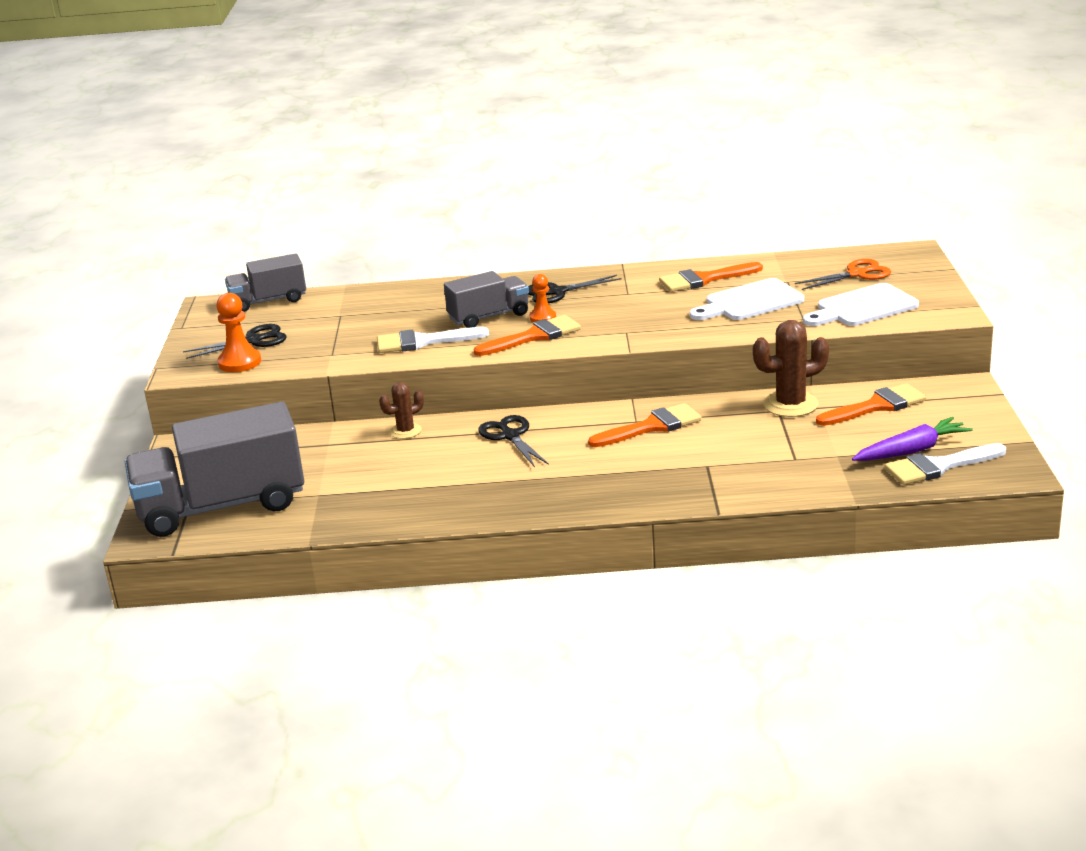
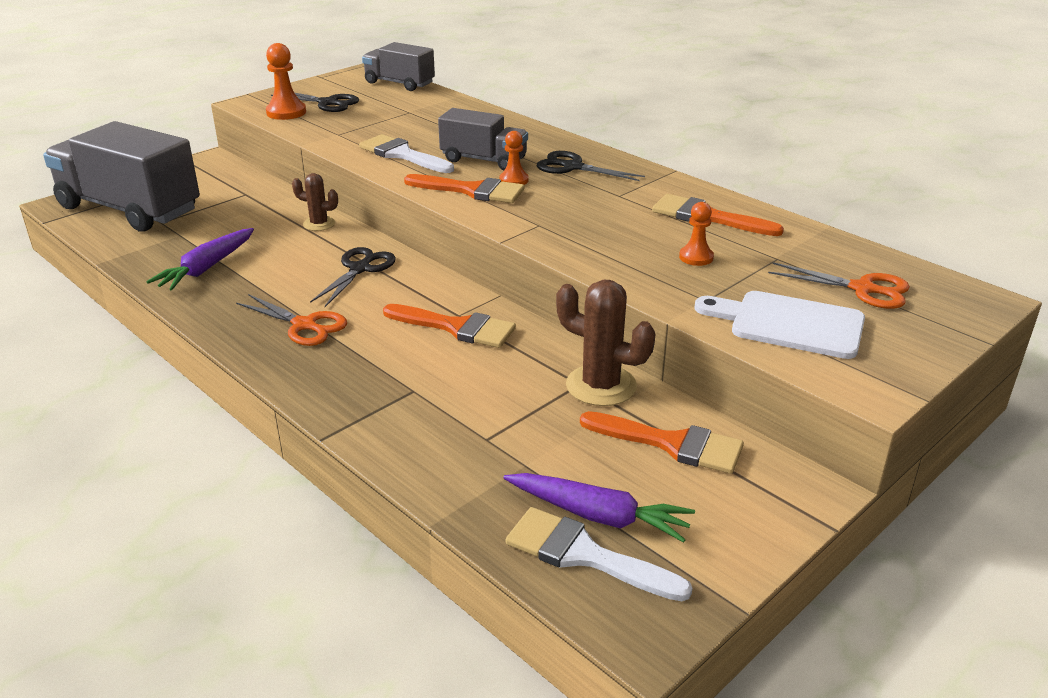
camera: 45 degrees right, 5 degrees up
white cutting board [690,278,804,320] -> orange pawn [679,202,714,266]
none -> purple carrot [146,228,254,291]
none -> orange scissors [236,294,347,346]

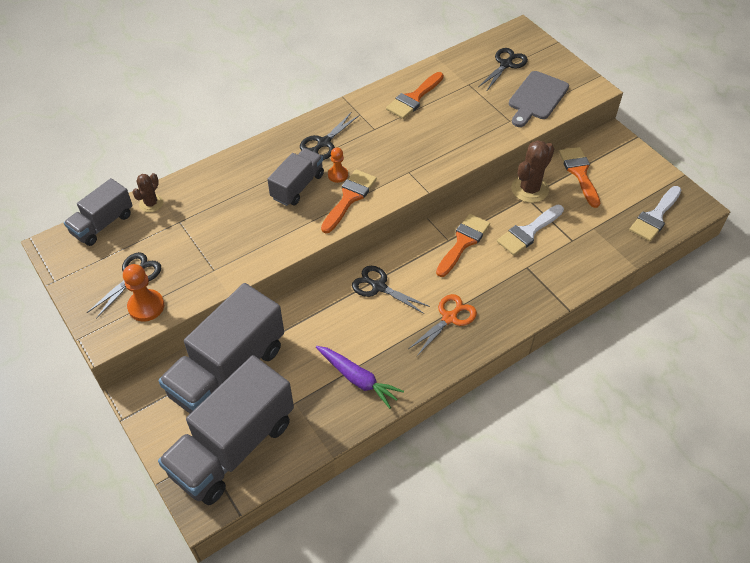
camera: 80 degrees left, 20 degrees up
brown cactus [292,173,338,231] -> brown cactus moved to [132,173,163,213]
white brush [359,134,454,173] -> white brush moved to [497,205,564,256]
purple carrot [503,473,695,543] -> none
orange brush [580,411,744,474] -> orange brush turned 45 degrees counterclockwise [559,147,600,208]
orange pawn [679,202,714,266] -> none
white cutting board [694,291,865,359] -> grey cutting board [509,71,569,127]
orange scissors [768,262,910,309] -> black scissors [478,48,528,92]
none -> grey truck [159,283,284,413]

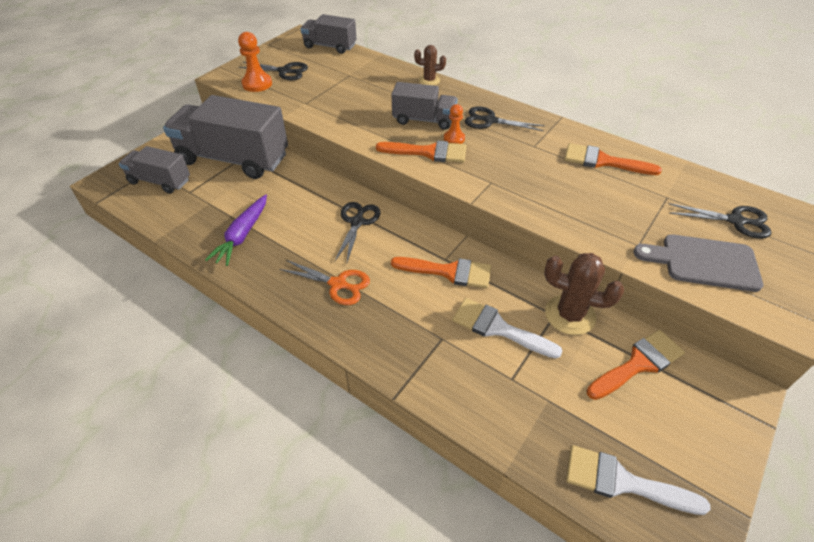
camera: 70 degrees right, 5 degrees down
brown cactus [132,173,163,213] -> brown cactus moved to [414,45,446,86]
grey truck [158,355,294,505] -> grey truck [119,146,190,194], size x0.55

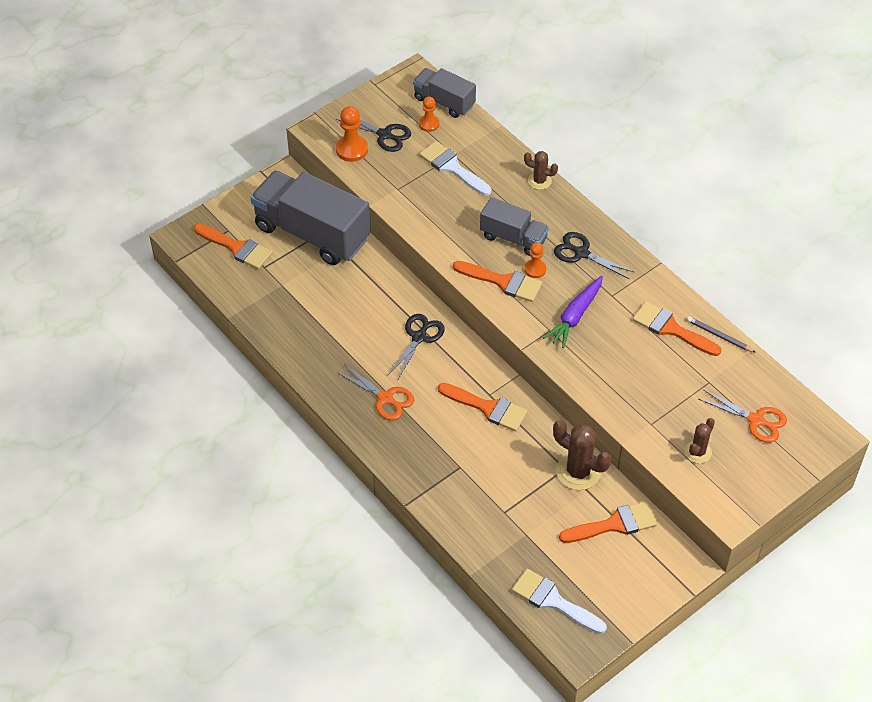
camera: 15 degrees right, 5 degrees up
grey truck [119,146,190,194] -> orange brush [194,223,273,269]
purple carrot [205,194,267,266] -> purple carrot moved to [543,276,603,348]
white brush [452,298,562,358] -> white brush moved to [419,141,492,196]
grey cutting board [633,234,763,292] -> brown cactus [685,418,715,463]
black scissors [669,203,772,239] -> orange scissors [699,389,787,443]
none -> orange pawn [419,97,439,132]
none -> grey pencil [687,316,756,353]

